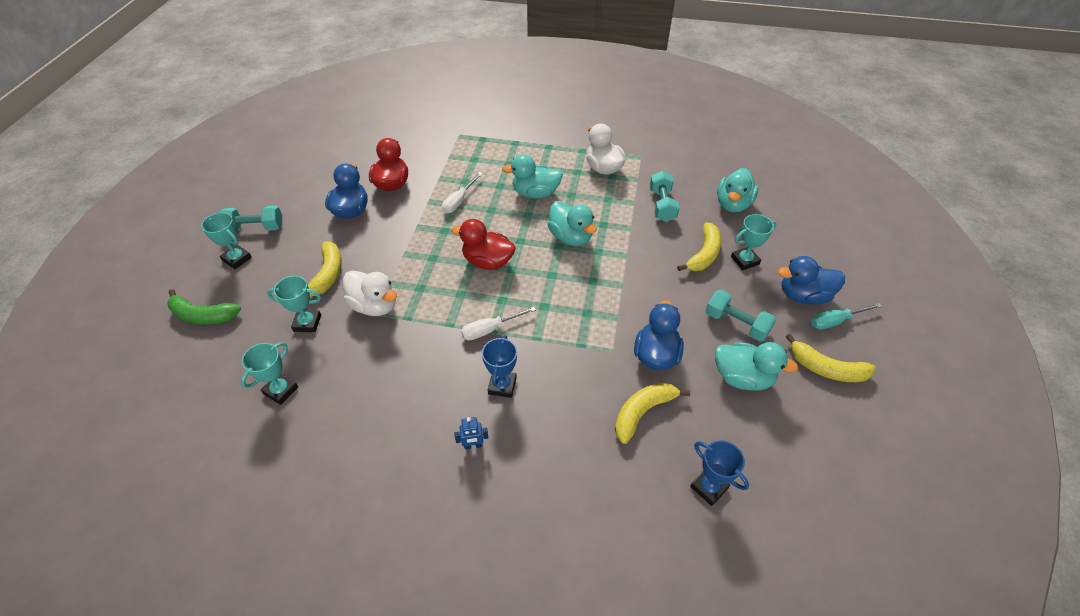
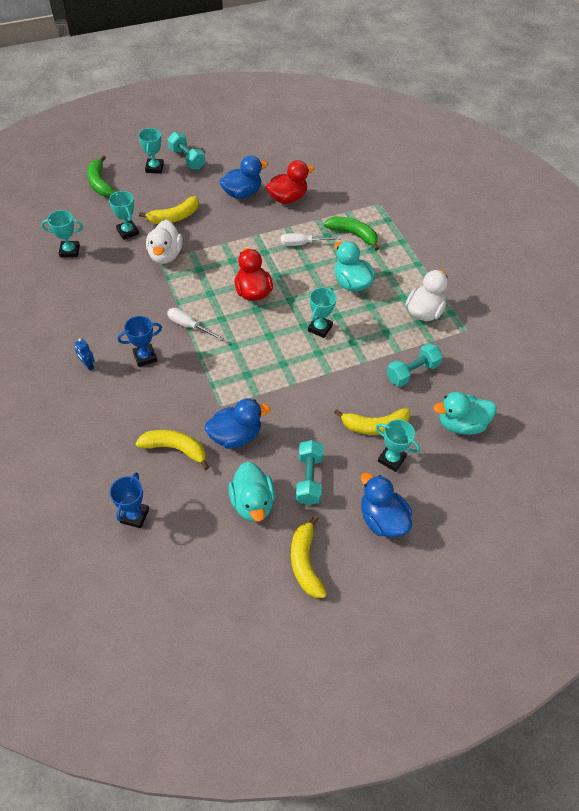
camera: 55 degrees right, 5 degrees up
turquoise duck [547,201,597,246] -> turquoise trophy [308,288,336,338]
turquoise screwdriver [811,303,882,330] -> none
none -> green banana [324,217,379,251]

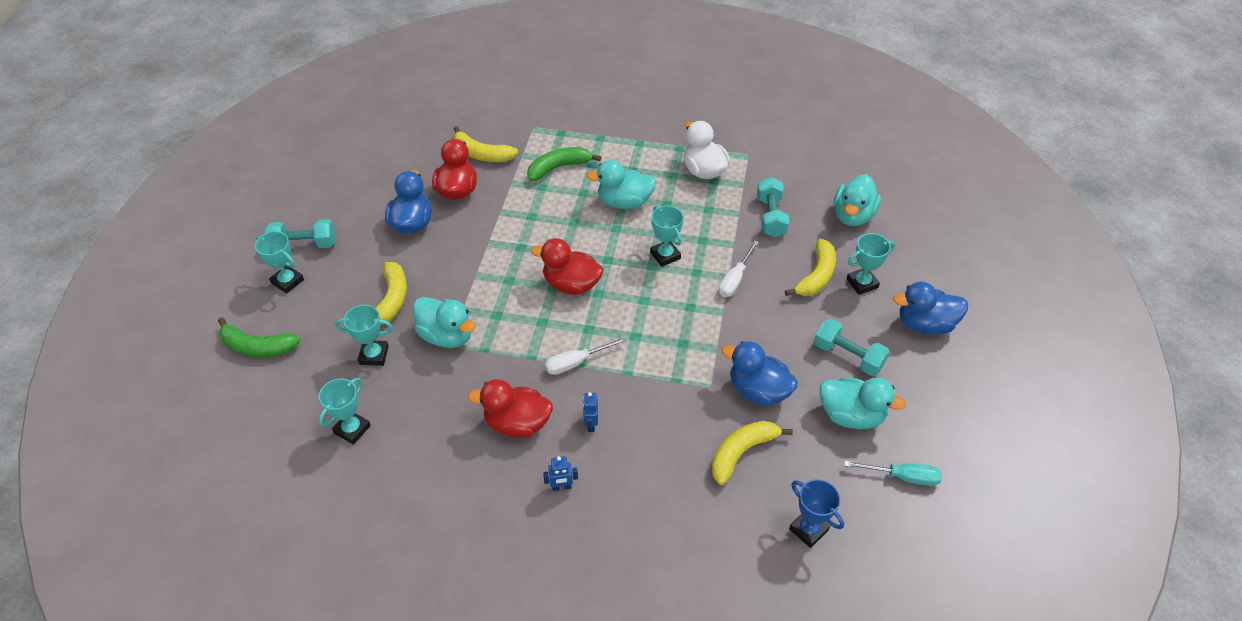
camera: 55 degrees left, 5 degrees down
blue trophy [118,316,162,367] -> blue robot [583,392,598,432]
white duck [146,220,183,264] -> turquoise duck [413,297,476,348]
blue duck [205,398,270,449] -> blue duck turned 75 degrees counterclockwise [722,341,798,406]
white screwdriver [281,233,341,246] -> white screwdriver moved to [719,240,759,297]
yellow banana [291,515,327,598] -> yellow banana moved to [453,126,518,162]
none -> red duck [468,379,553,438]
none -> turquoise screwdriver [844,461,942,486]

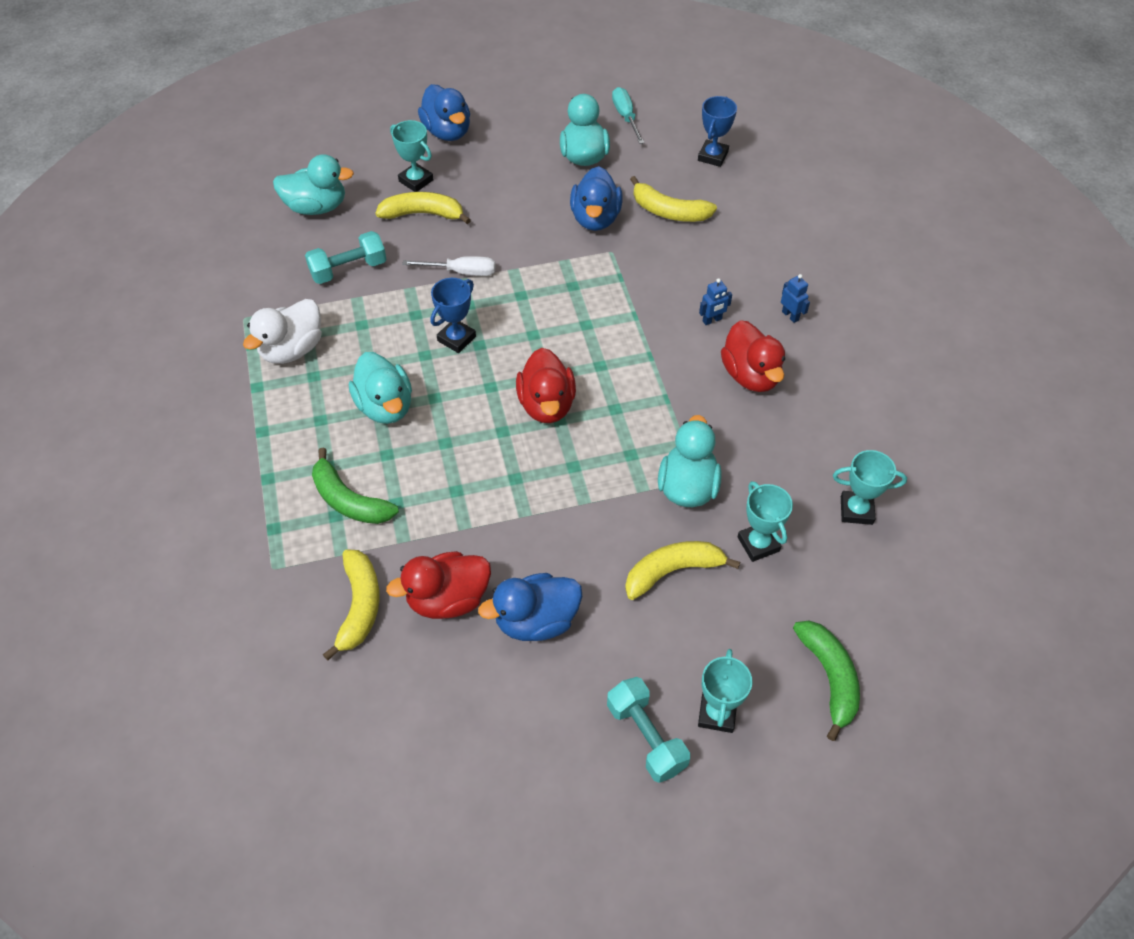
camera: 115 degrees left, 5 degrees up
white screwdriver [545,337,627,375] -> none
turquoise trophy [650,206,684,267] -> blue trophy [430,278,476,353]
turquoise dumbbell [814,318,890,376] -> none

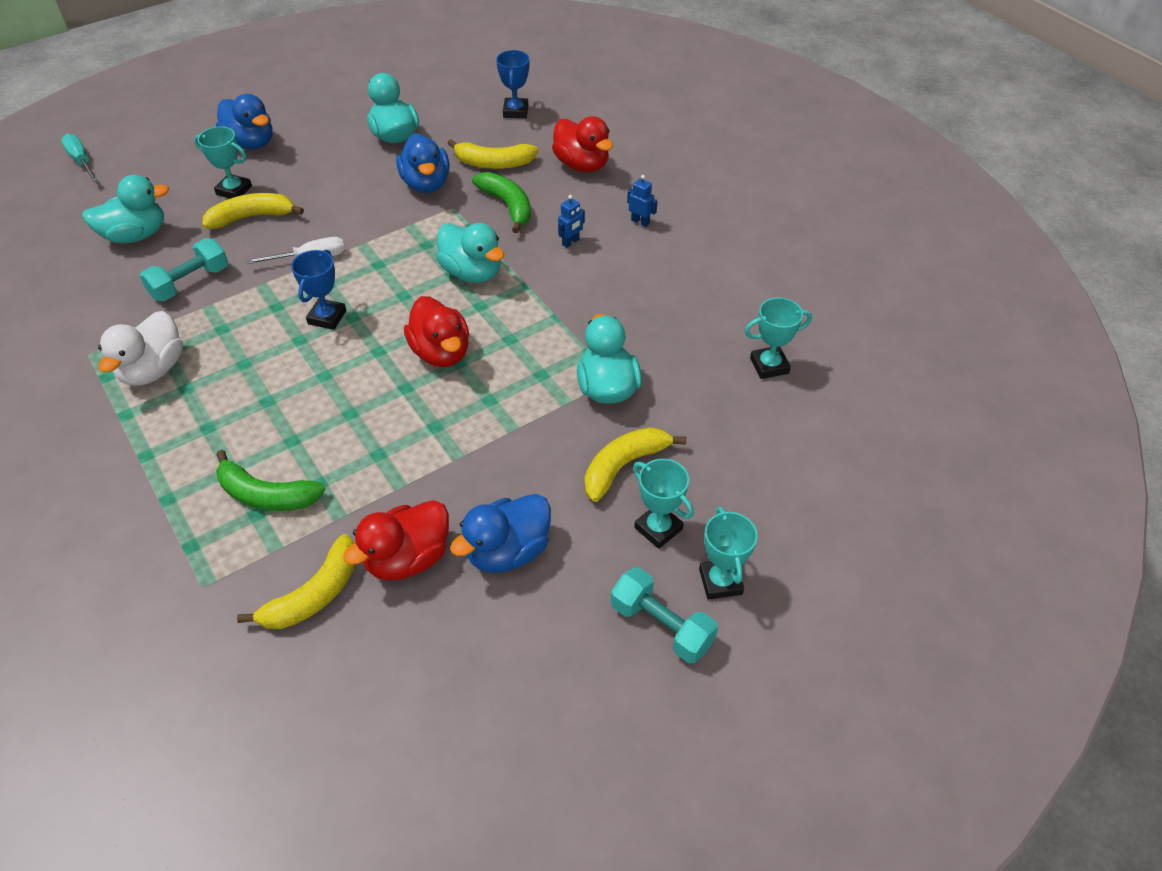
camera: 20 degrees left, 5 degrees down
yellow banana [323,549,380,661] -> yellow banana turned 60 degrees clockwise [237,534,355,629]
turquoise duck [349,352,412,424] -> turquoise duck moved to [436,223,504,283]
turquoise screwdriver [612,87,644,144] -> turquoise screwdriver moved to [61,134,98,182]
red duck [721,320,785,392] -> red duck moved to [552,116,613,172]
turquoise trophy [738,481,793,562] -> turquoise trophy moved to [633,459,694,549]
green banana [793,621,860,741] -> green banana moved to [472,172,531,233]

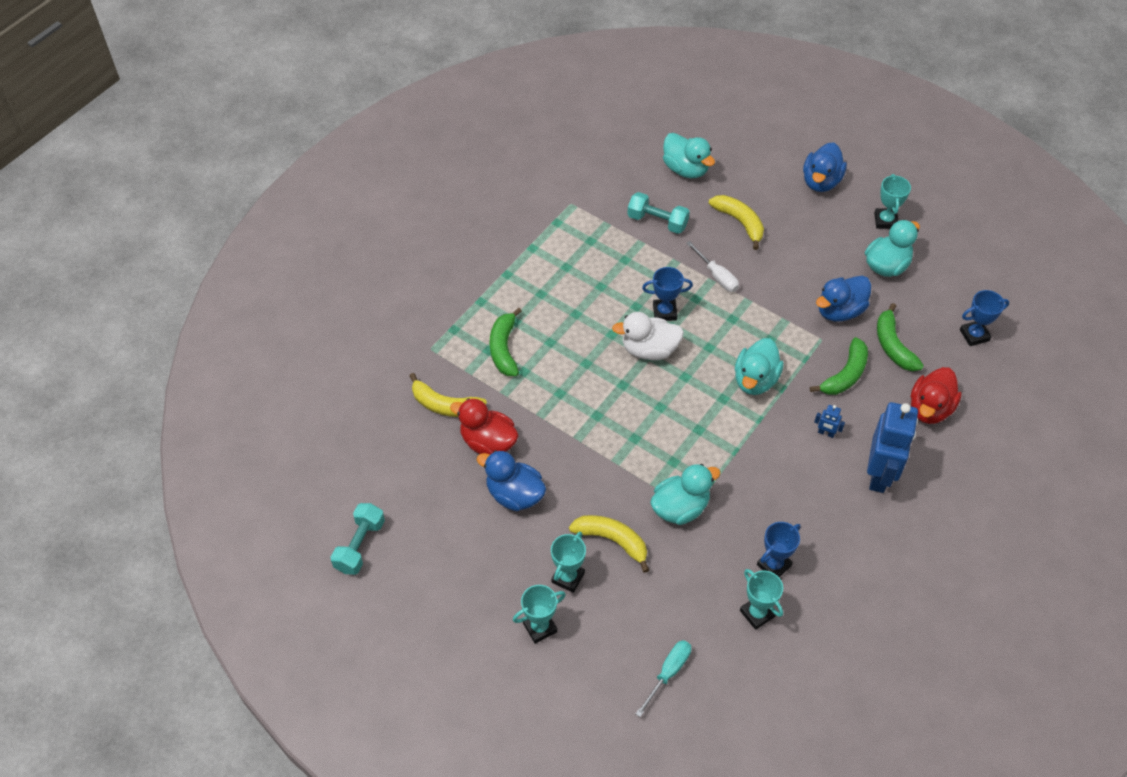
camera: 70 degrees right, 5 degrees up
turquoise screwdriver [61,134,98,182] -> turquoise screwdriver moved to [636,640,691,717]
white duck [98,311,183,386] -> white duck moved to [612,312,684,360]
turquoise trophy [194,126,252,199] -> turquoise trophy moved to [874,174,911,229]
red duck [404,296,469,367] -> none
yellow banana [448,139,538,169] -> green banana [877,303,924,371]
turquoise dumbbell [611,567,718,663] -> turquoise dumbbell moved to [331,503,385,575]
blue robot [627,175,657,227] -> blue robot [867,402,918,493], size x2.48
none -> blue trophy [757,522,800,577]

